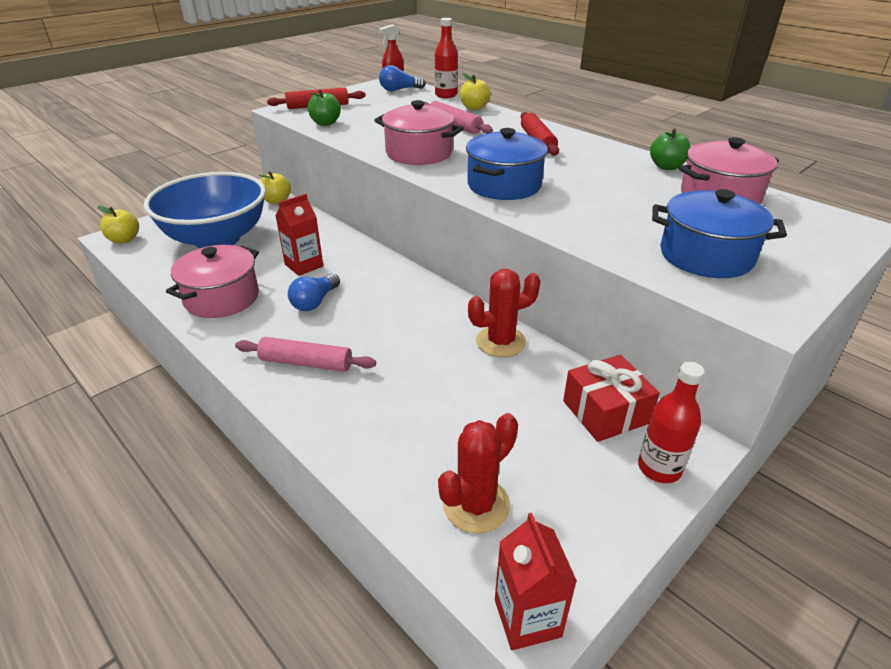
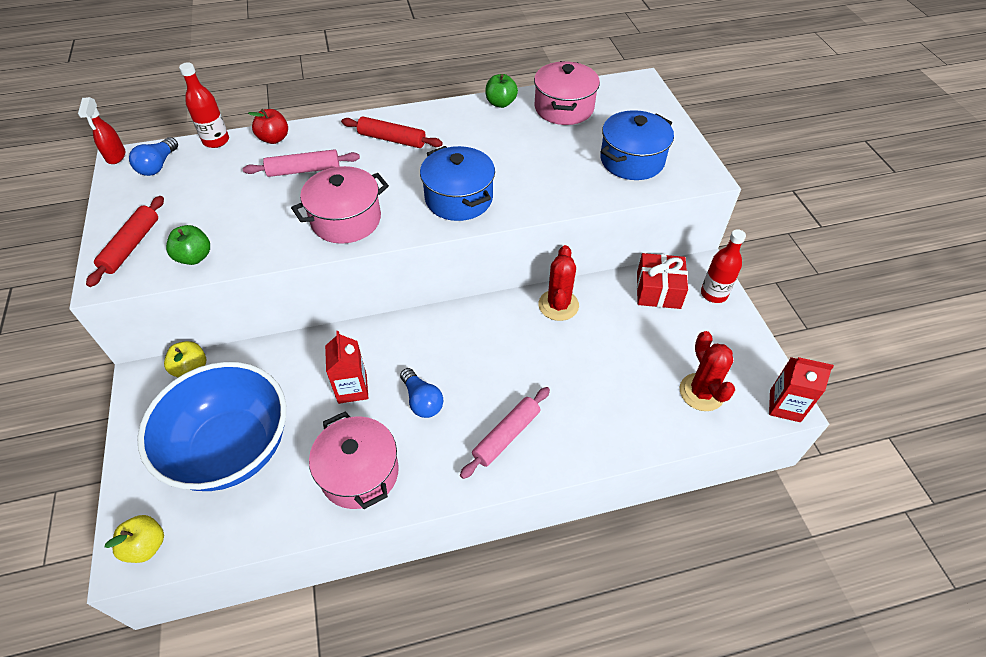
camera: 60 degrees left, 15 degrees up
yellow apple [460,73,491,110] -> red apple [248,109,288,144]

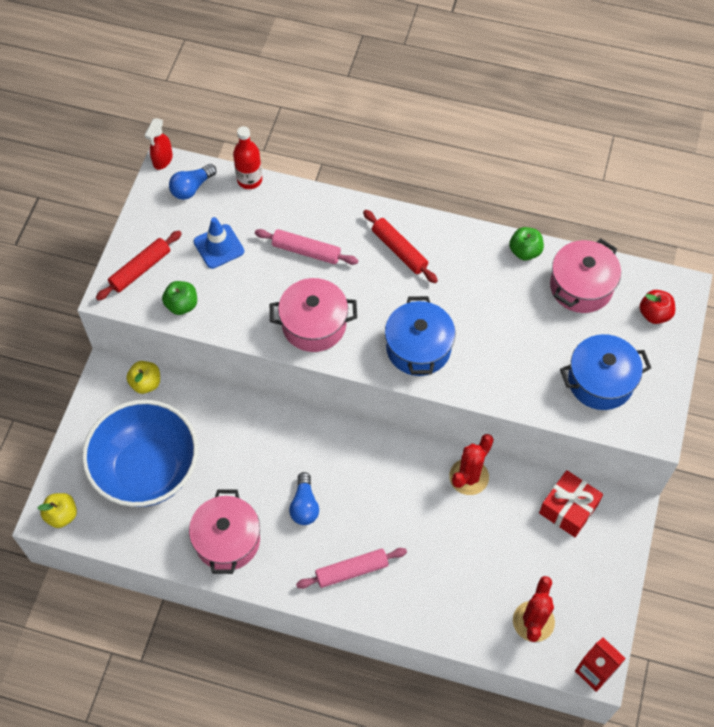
camera: 30 degrees right, 10 degrees up
red apple [248,109,288,144] -> red apple moved to [639,290,675,324]
red carton [325,331,368,404] -> none
red bottle [701,229,746,303] -> none
none -> blue traffic cone [193,217,244,269]

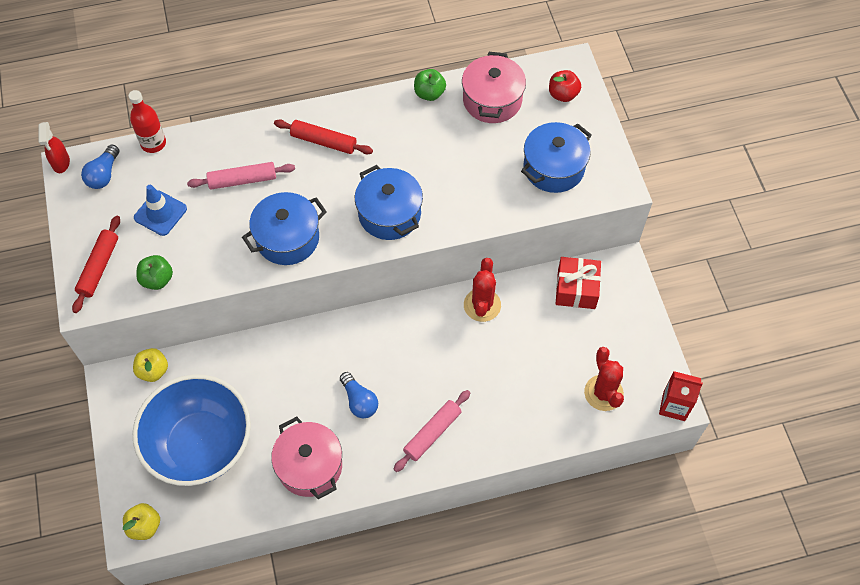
camera: 30 degrees left, 0 degrees up
pink pot [270,278,357,352] -> blue pot [242,192,327,265]

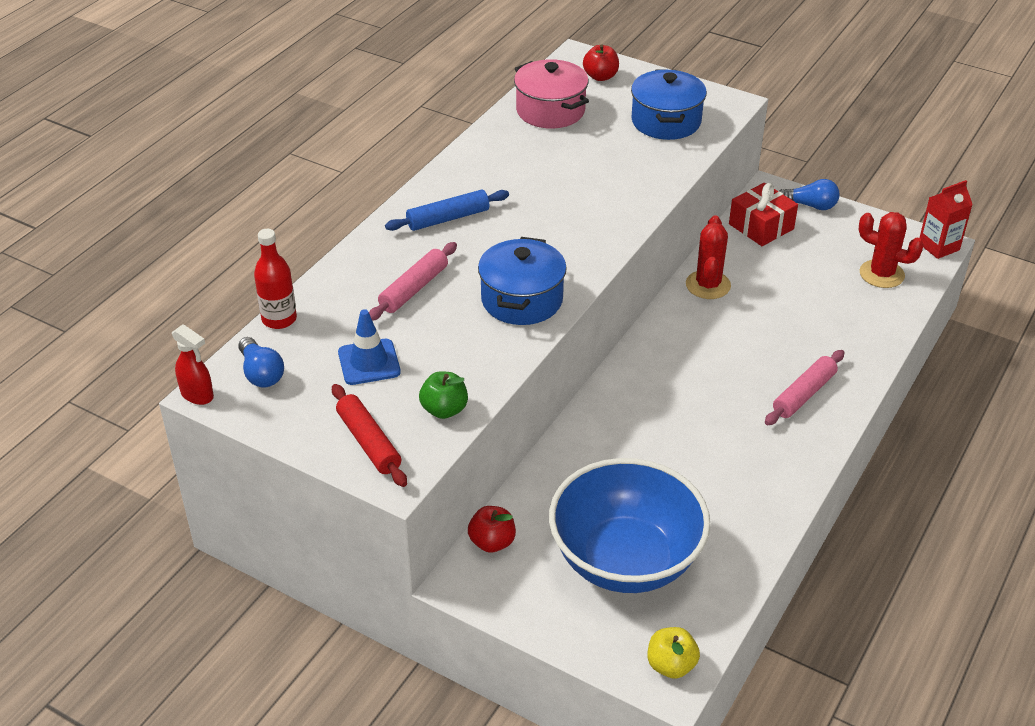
camera: 45 degrees left, 20 degrees down
yellow apple [133,348,168,382] -> red apple [468,506,516,553]
pink pot [271,416,342,499] -> none
red rolling pin [274,119,373,154] -> blue rolling pin [385,190,509,231]
blue light bulb [340,372,378,418] -> blue light bulb moved to [780,179,840,210]
blue pot [355,165,423,240] -> none
pink rolling pin [393,390,470,472] -> pink rolling pin turned 45 degrees clockwise [765,350,845,425]
green apple [414,69,446,101] -> none
red cactus [464,258,501,322] -> red cactus turned 45 degrees clockwise [686,215,731,299]

